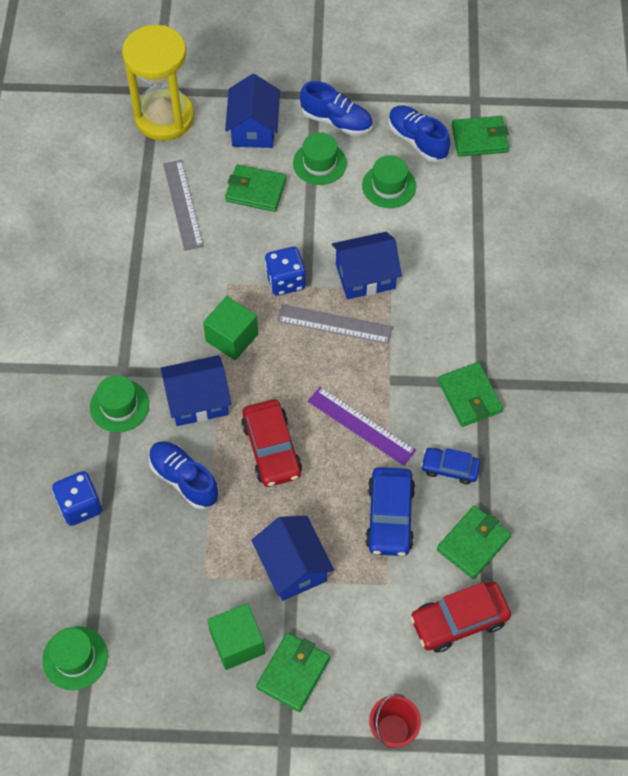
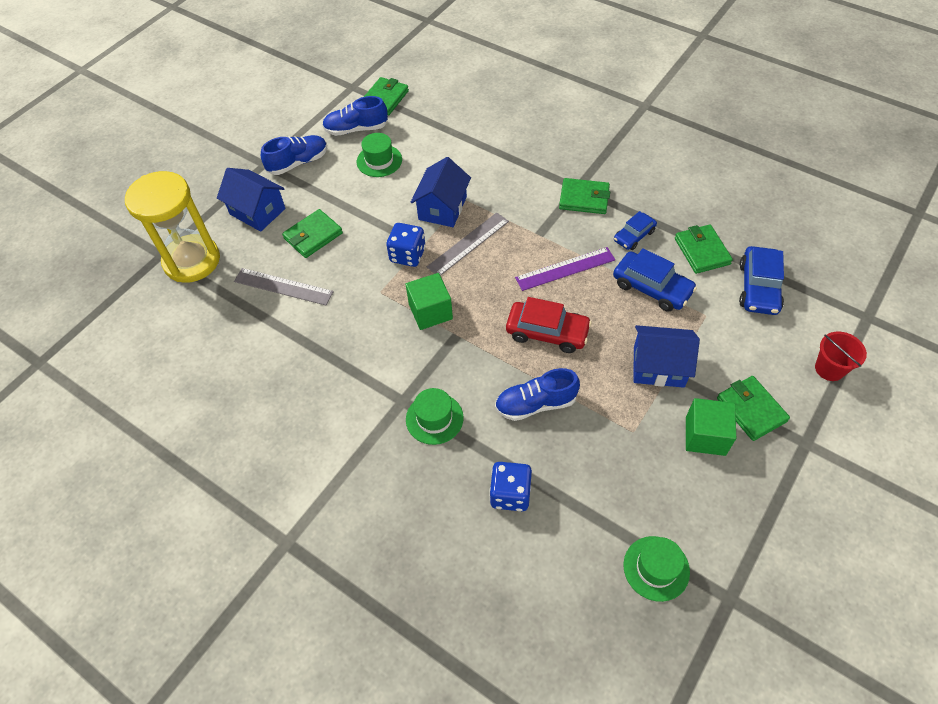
camera: 55 degrees left, 5 degrees down
blue house [161,355,231,426] -> none
green hat [293,132,347,185] -> none
red car [410,582,511,652] -> blue car [739,246,784,315]

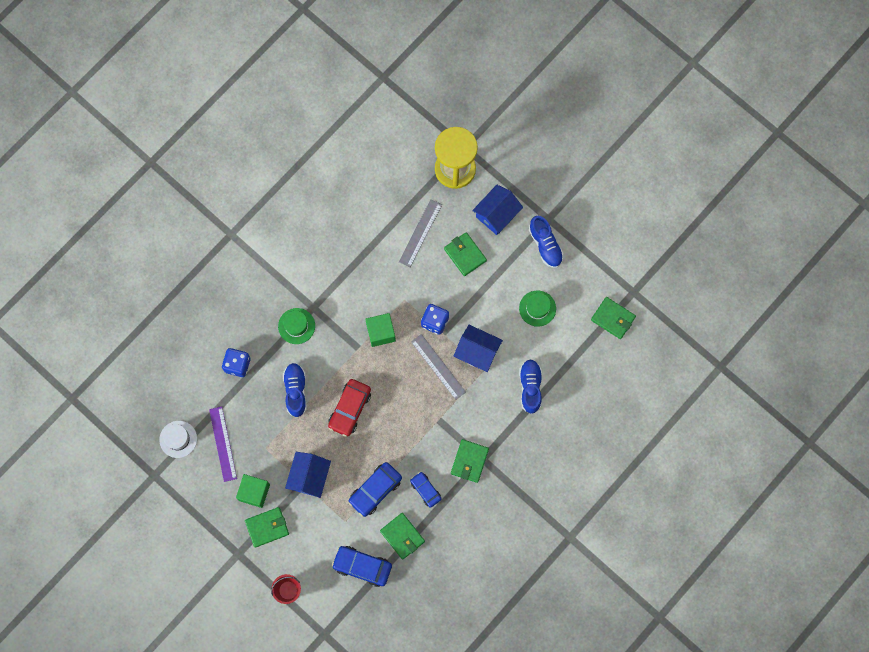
camera: 95 degrees right, 20 degrees up
blue shoe [322,96,388,136] -> blue shoe moved to [519,359,542,414]
purple ruler [515,247,615,291] -> purple ruler moved to [209,407,237,482]
green hat [623,536,690,602] -> white hat [159,421,197,458]
green wallet [675,224,733,274] -> green wallet turned 60 degrees clockwise [380,513,425,560]

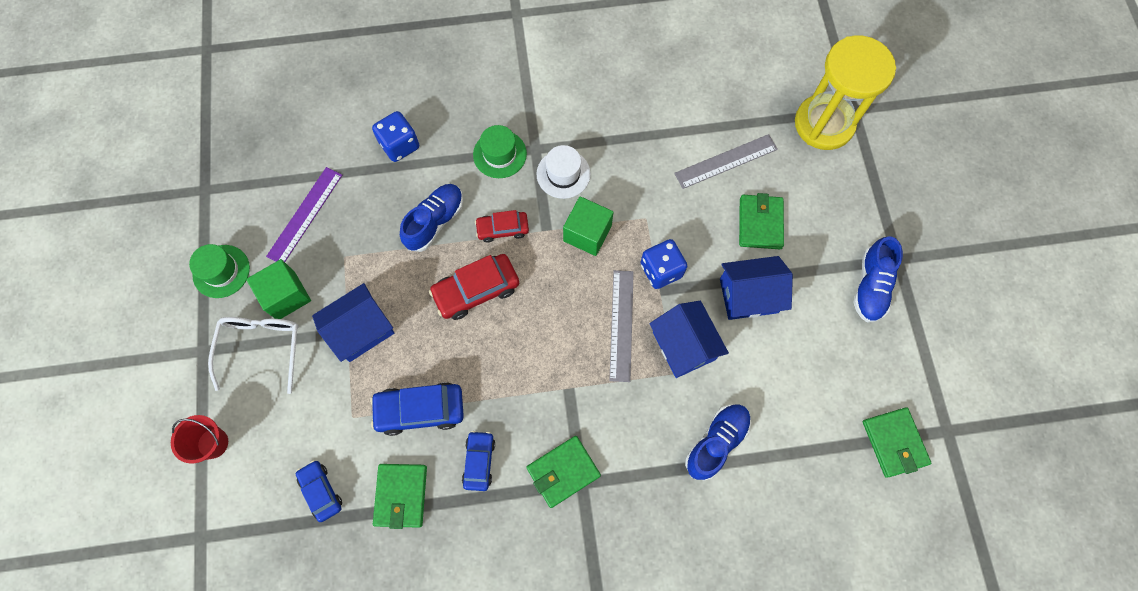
camera: 40 degrees right, 5 degrees down
white hat [159,421,197,458] -> white hat moved to [536,145,591,199]
green wallet [245,507,289,548] -> white glasses [208,317,299,394]
blue car [332,546,392,587] -> blue car [295,460,342,522], size x0.63
blue house [472,185,523,235] -> blue house moved to [720,256,793,320]
green hat [519,290,556,327] -> green hat moved to [189,244,250,298]
none -> red car [475,210,529,242]

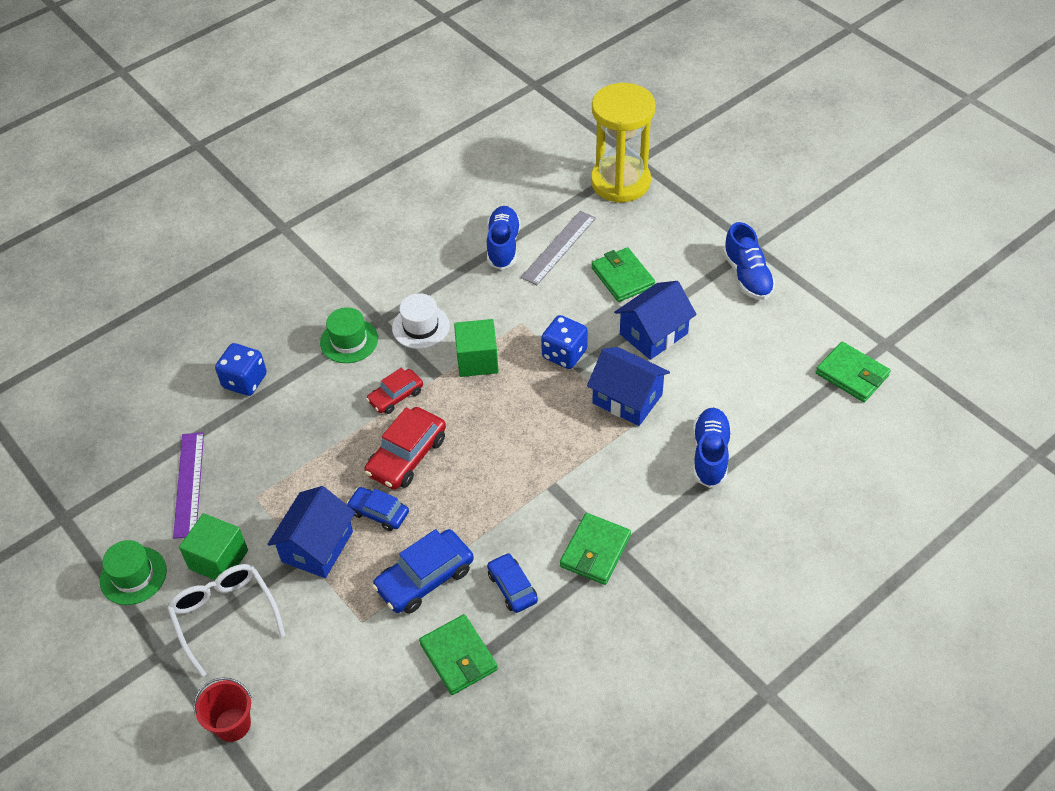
camera: 30 degrees left, 20 degrees down
blue car [295,460,342,522] -> blue car moved to [347,487,409,531]
blue shoe [400,184,463,252] -> blue shoe moved to [487,206,521,270]
grey ruler [609,270,634,382] -> none

